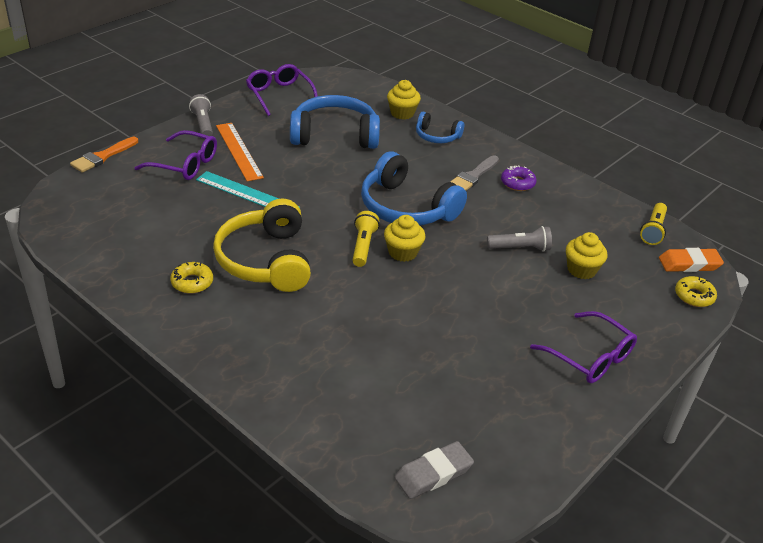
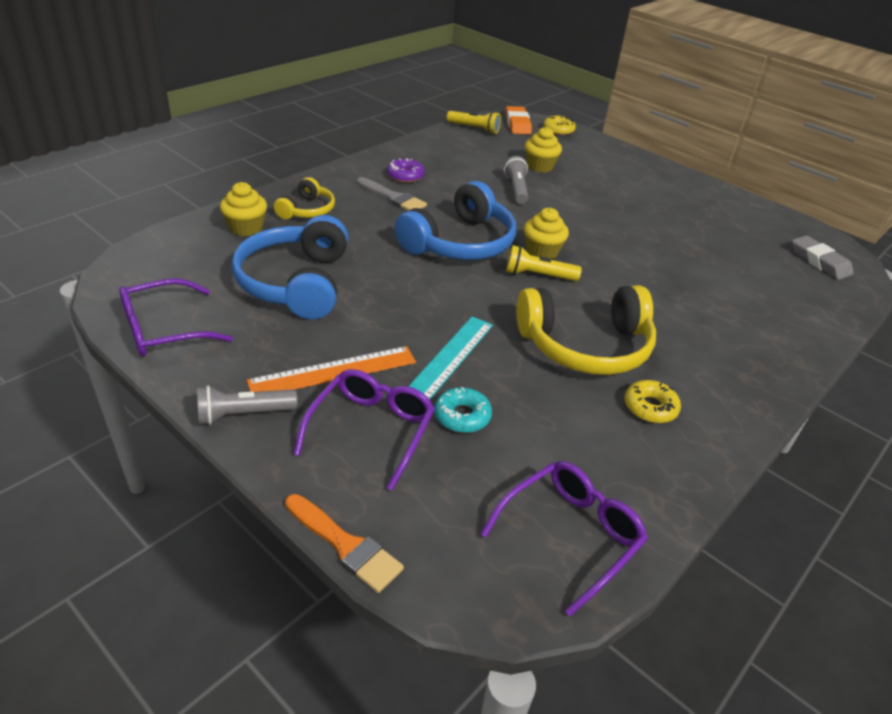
camera: 90 degrees left, 0 degrees up
blue headphones [416,111,464,143] -> yellow headphones [274,177,335,220]
purple glasses [530,311,637,383] -> purple glasses moved to [481,461,648,616]
none -> turquoise donut [434,387,492,433]

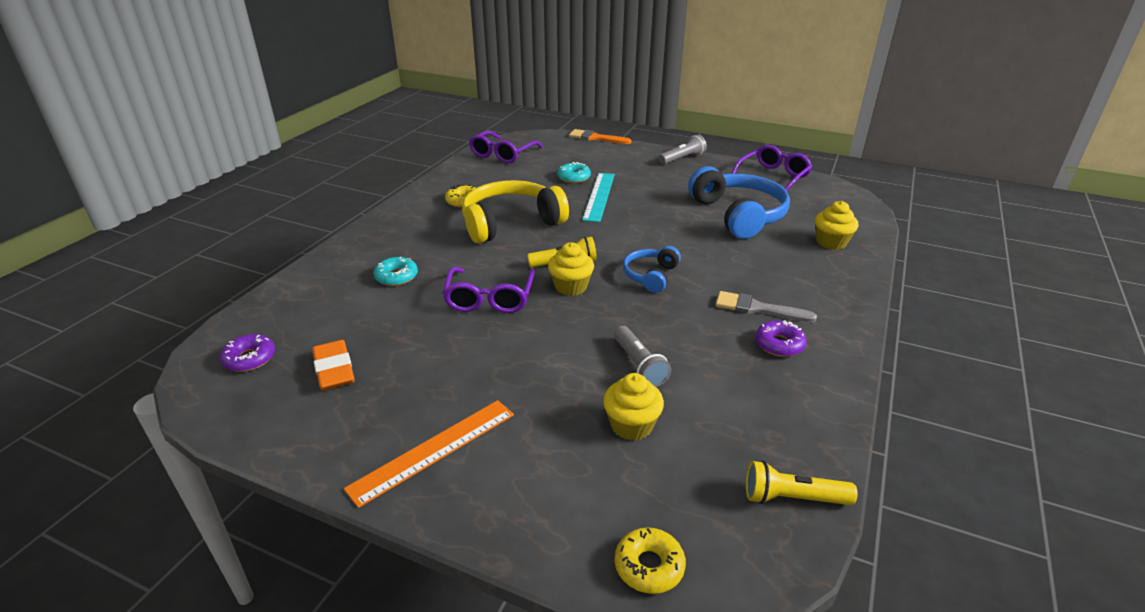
camera: 165 degrees right, 5 degrees down
orange ruler [247,346,416,392] -> orange ruler moved to [344,400,514,508]
yellow headphones [274,177,335,220] -> none
purple glasses [293,369,435,491] -> purple glasses moved to [442,267,535,313]
blue headphones [395,181,516,260] -> blue headphones [623,246,681,293], size x0.53
orange eraser [506,106,532,134] -> orange eraser moved to [312,340,355,390]
grey eraser [792,235,853,280] -> purple donut [220,334,275,372]
none -> turquoise donut [374,257,418,286]

